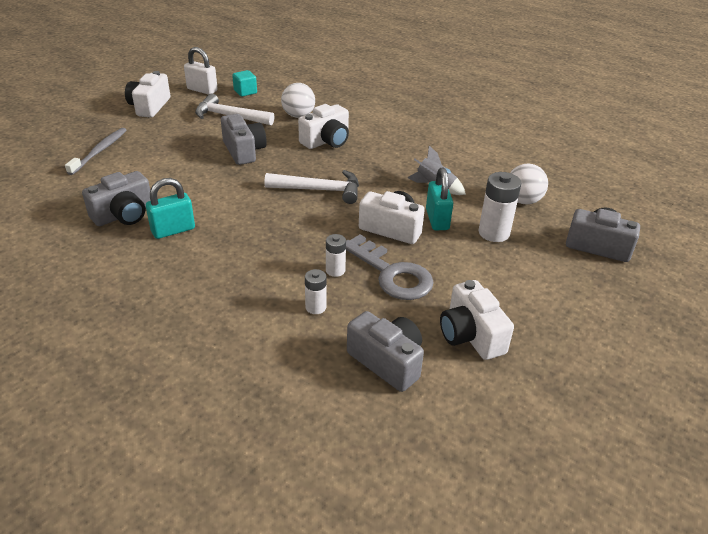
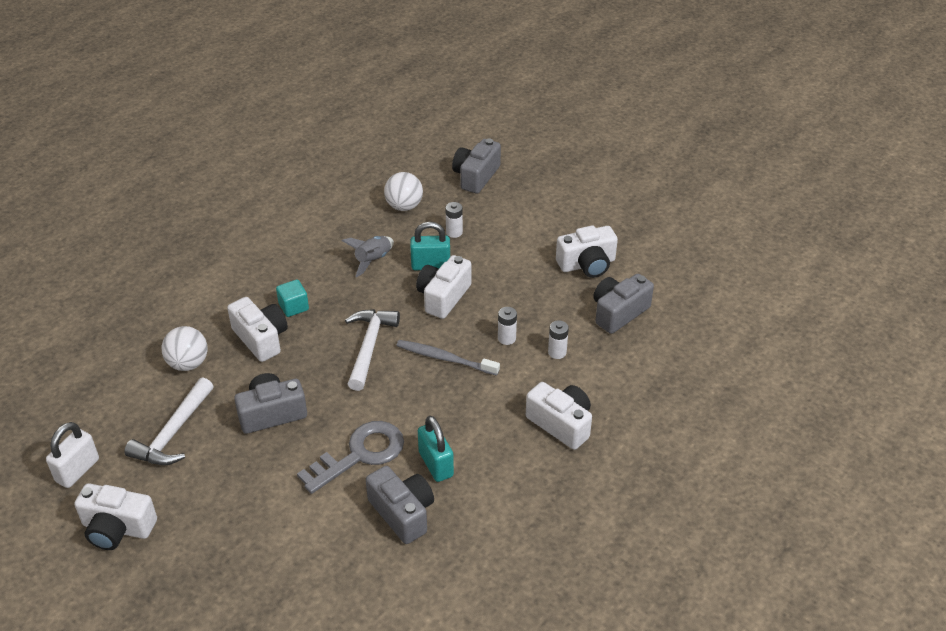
camera: 85 degrees left, 5 degrees up
grey toothbrush [65,128,127,175] -> grey toothbrush moved to [396,340,500,376]
turquoise cube [232,70,257,97] -> turquoise cube moved to [276,280,309,317]
grey key [346,234,434,300] -> grey key moved to [297,421,404,494]
white battery [478,172,521,242] -> white battery [446,202,463,238], size x0.58
none -> white camera [526,382,592,450]

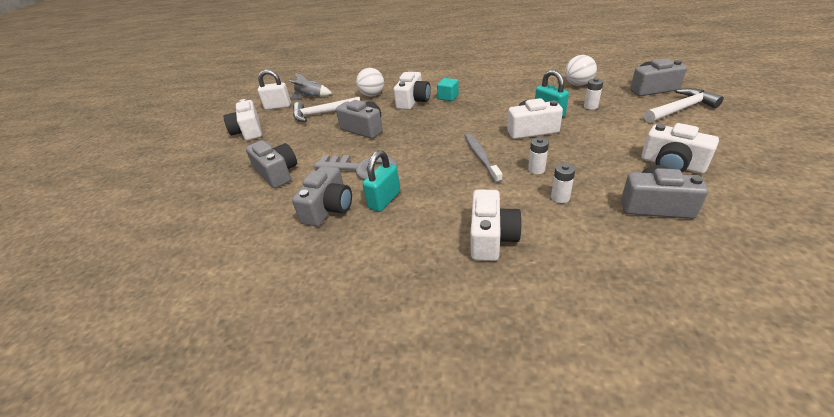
camera: 60 degrees right, 5 degrees down
grey rocket [342,236,394,277] -> grey rocket moved to [289,73,332,99]
white hammer [345,309,400,391] -> white hammer moved to [644,88,724,123]
none -> grey camera [246,140,297,188]

